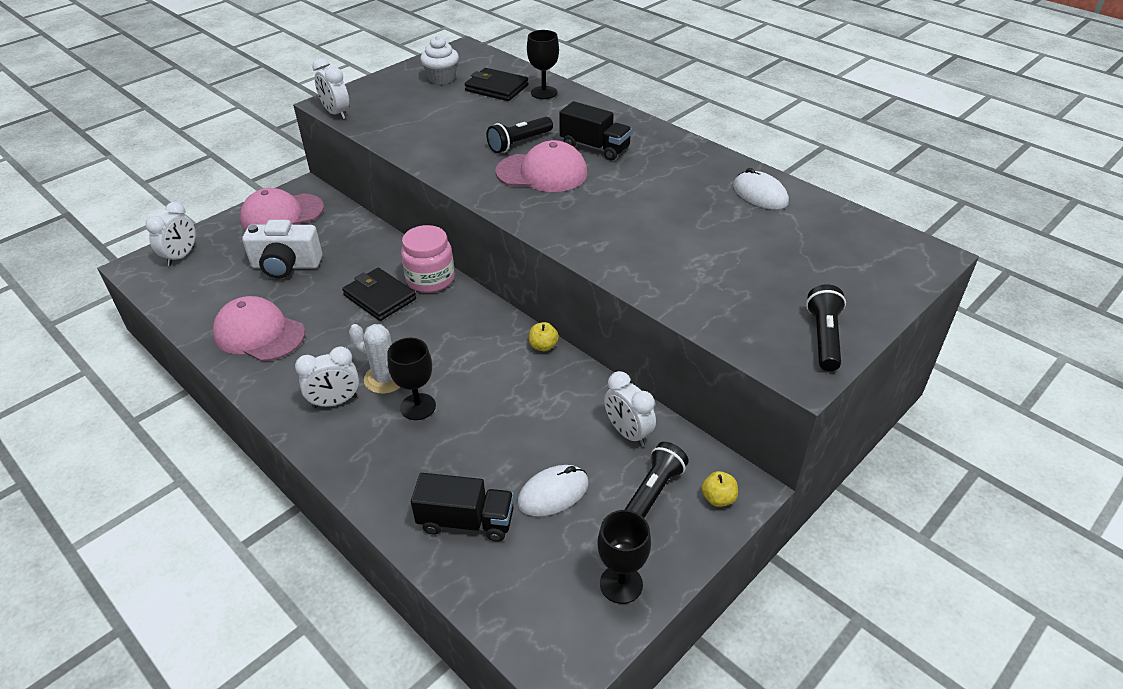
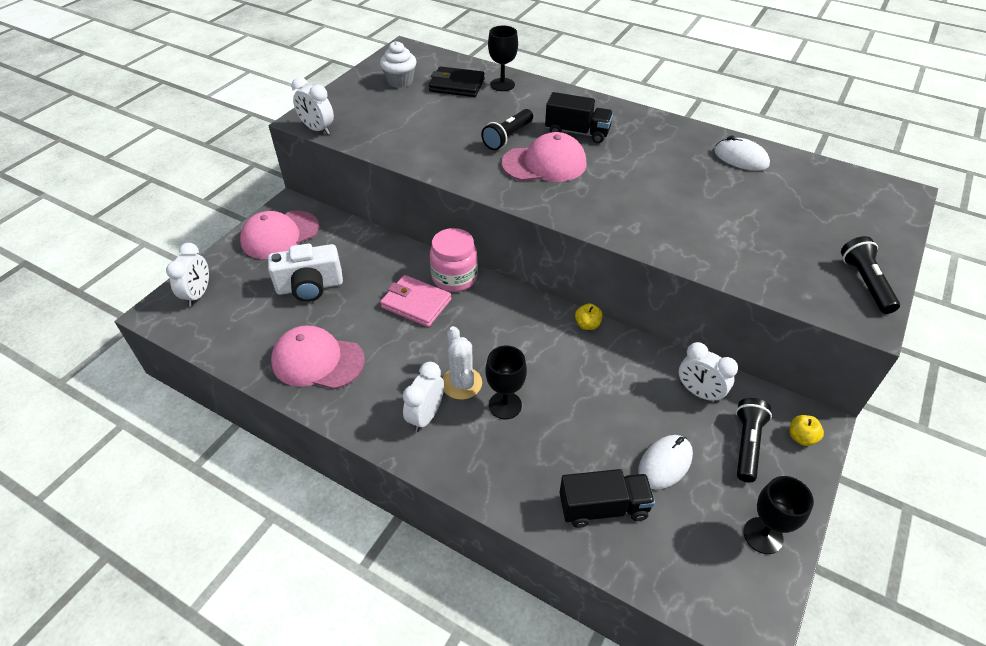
camera: 15 degrees left, 5 degrees up
white clock [295,346,359,408] -> white clock turned 150 degrees clockwise [403,362,444,432]
black wallet [342,268,416,321] -> pink wallet [380,275,451,327]
white cactus [349,324,401,394] -> white cactus turned 60 degrees clockwise [442,326,482,400]

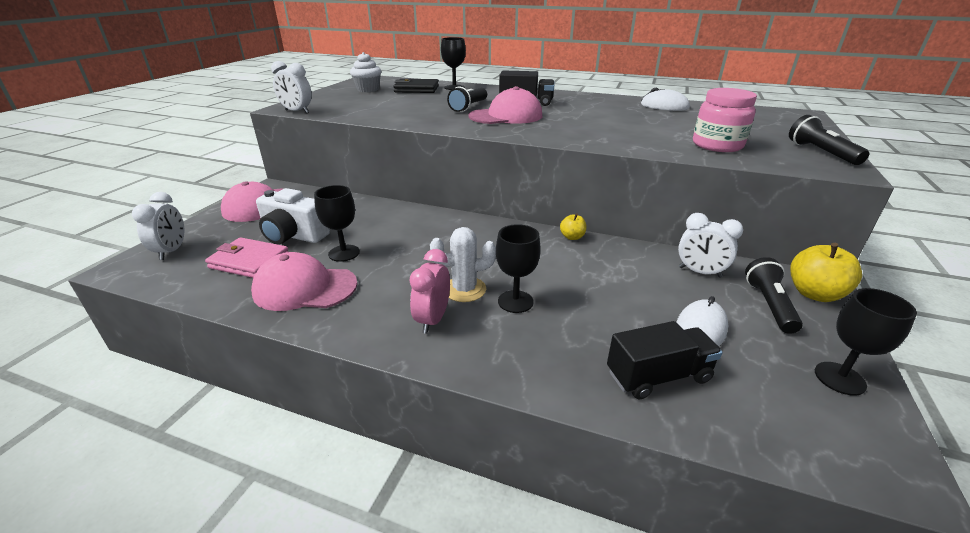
camera: 10 degrees left, 15 degrees down
white camera [268,243,343,302] -> white camera turned 45 degrees clockwise [256,188,330,244]
pink wallet [380,275,451,327] -> pink wallet moved to [205,237,288,278]
white clock [403,362,444,432] -> pink clock [410,249,450,334]
pink jar [430,228,478,292] -> pink jar moved to [693,88,757,152]
white cactus [442,326,482,400] -> white cactus turned 75 degrees counterclockwise [430,227,496,302]
yellow apple [789,415,824,446] -> yellow apple [790,243,862,302], size x1.82
none -> black goblet [314,185,360,262]

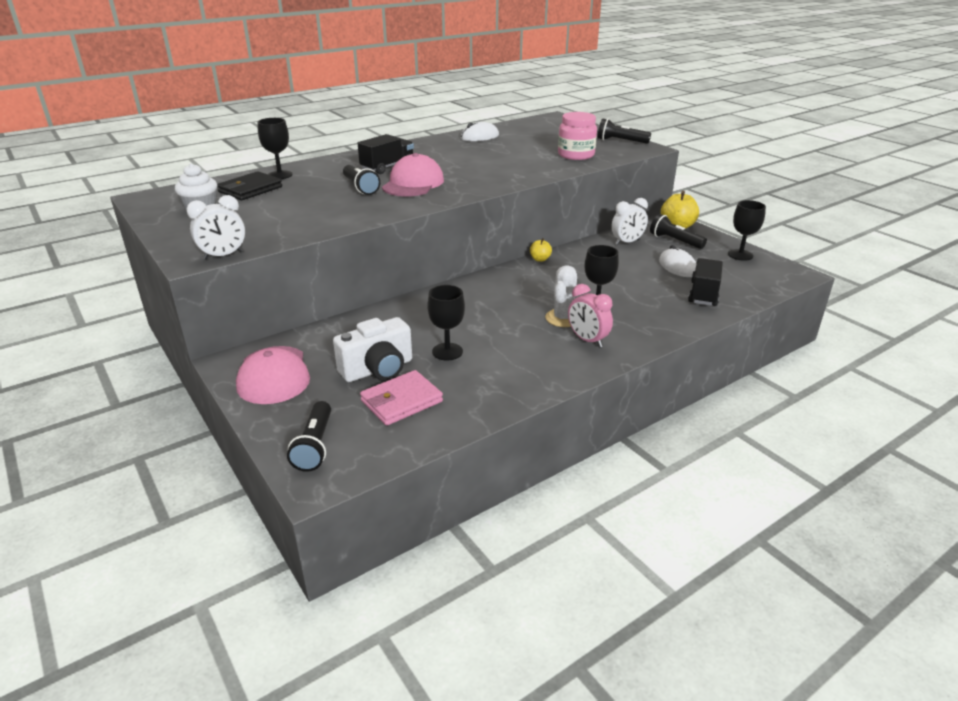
camera: 55 degrees left, 0 degrees up
white clock [132,192,185,260] -> black flashlight [287,401,331,472]
pink cap [251,252,357,311] -> none

